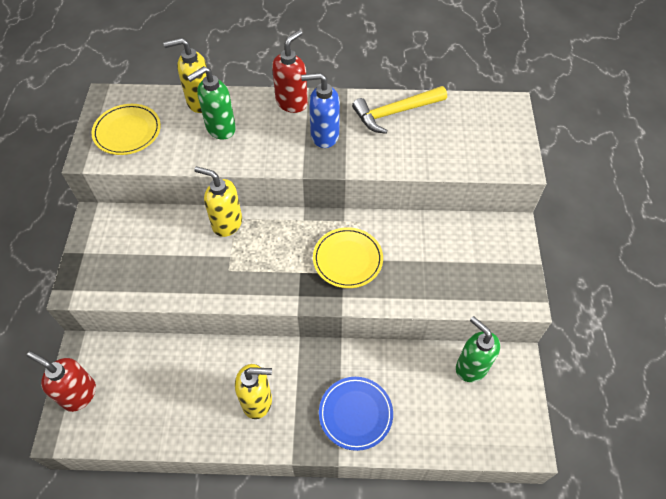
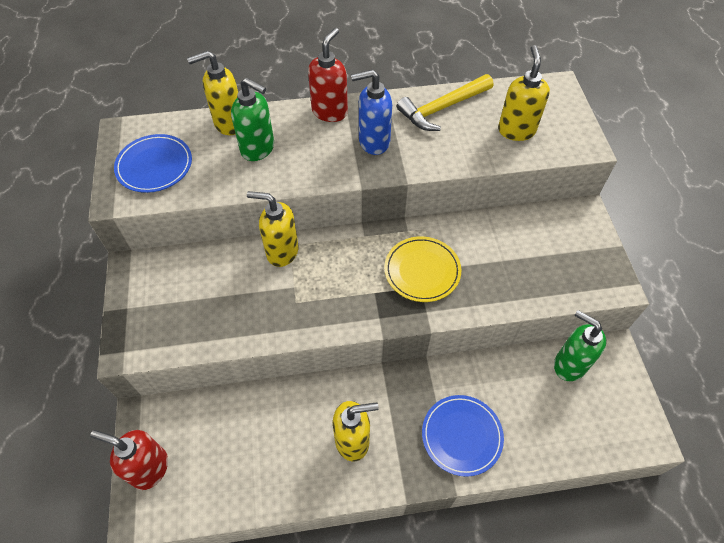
camera: 10 degrees left, 0 degrees up
yellow plate [92,104,161,155] -> blue plate [114,134,192,193]
green soap dispenser [187,66,236,140] -> green soap dispenser turned 105 degrees counterclockwise [231,78,274,161]
none -> yellow soap dispenser [498,45,550,141]

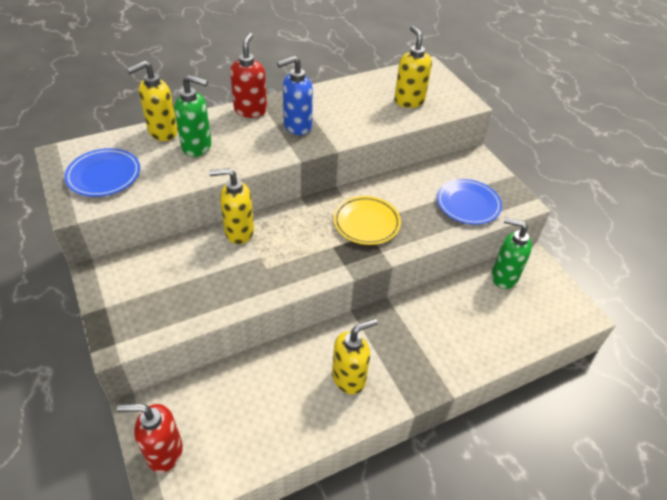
camera: 20 degrees left, 10 degrees down
yellow hammer [397,74,493,131] -> none
blue plate [422,395,504,477] -> blue plate moved to [437,179,502,225]

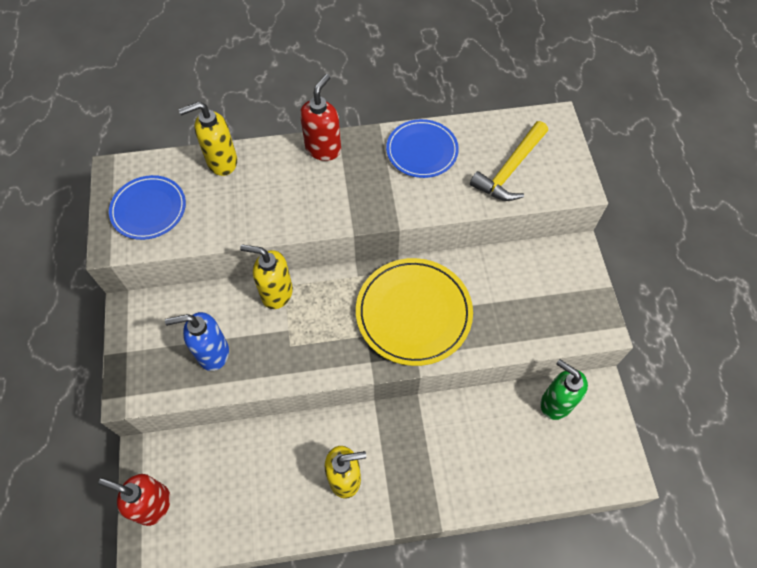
camera: 20 degrees right, 15 degrees up
green soap dispenser [174,75,212,157] -> none
blue soap dispenser [277,56,313,135] -> blue soap dispenser moved to [165,312,229,371]
yellow plate [334,196,401,245] -> yellow plate [356,258,473,366], size x1.56
yellow soap dispenser [394,26,432,108] -> yellow hammer [470,121,548,201]
blue plate [437,179,502,225] -> blue plate moved to [386,119,459,178]

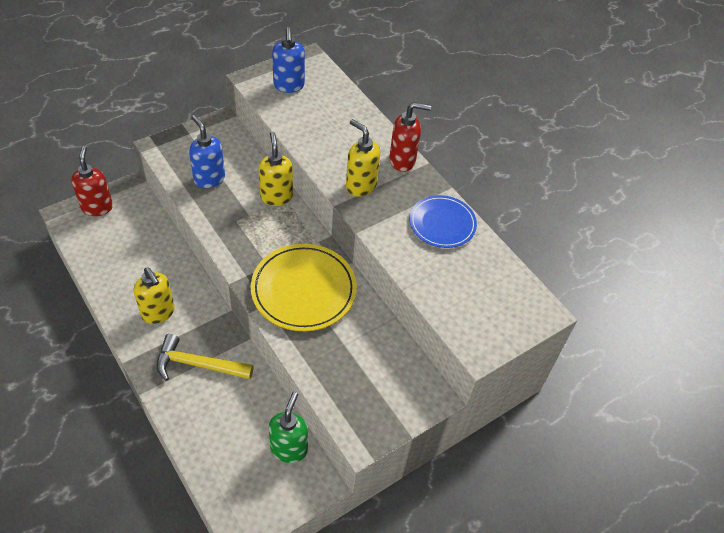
camera: 60 degrees right, 10 degrees down
blue plate [109,175,186,240] -> blue soap dispenser [272,27,305,93]
yellow soap dispenser [178,102,237,176] -> yellow soap dispenser moved to [346,119,381,197]
yellow hammer [470,121,548,201] -> yellow hammer moved to [157,334,254,381]

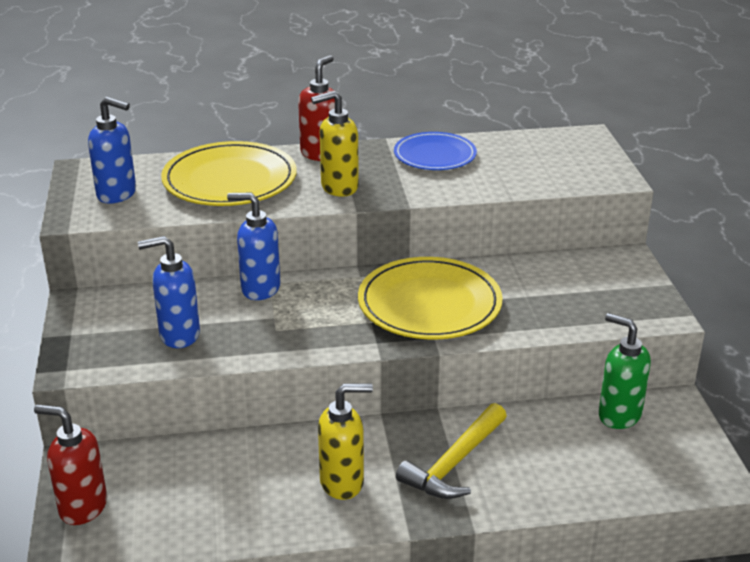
camera: 60 degrees left, 20 degrees down
yellow soap dispenser [259,132,293,206] -> blue soap dispenser [227,192,280,300]
none -> yellow plate [161,141,297,206]

